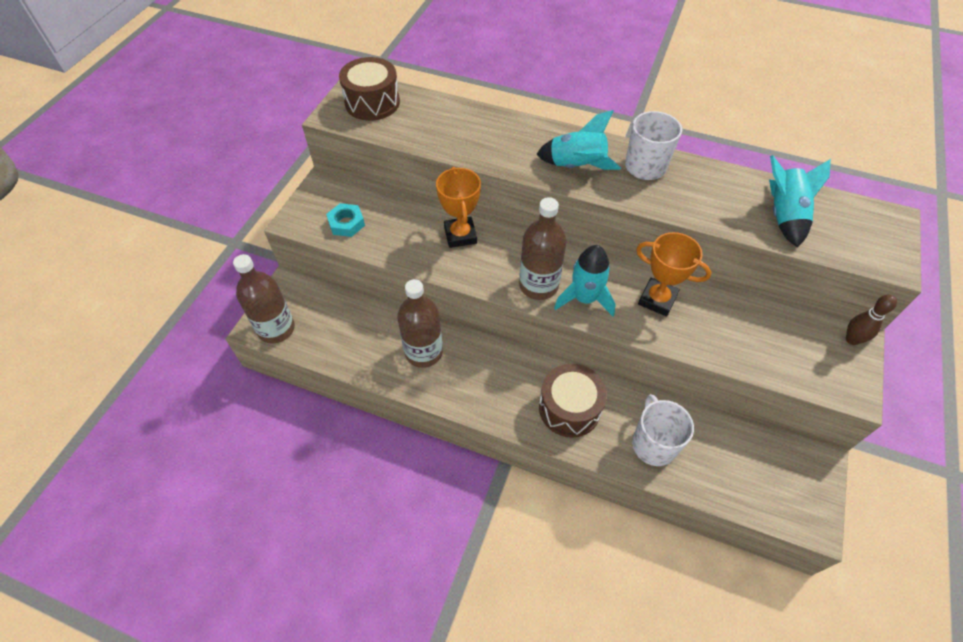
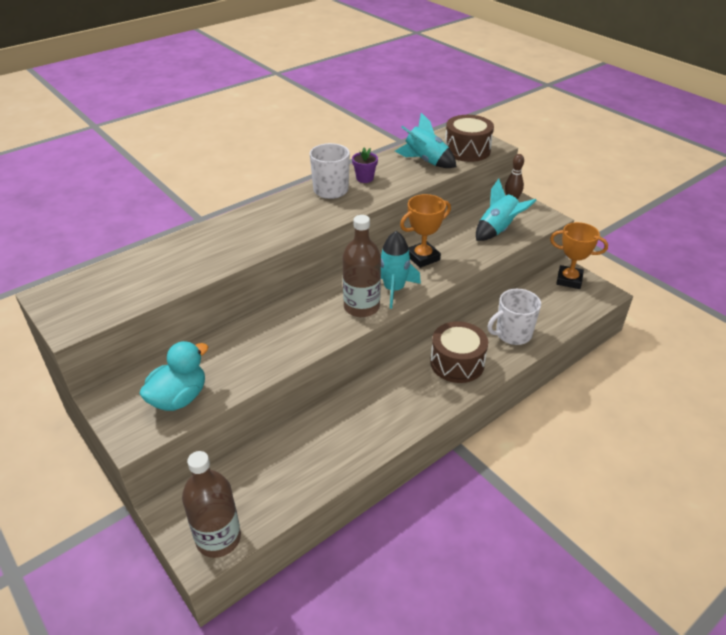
camera: 60 degrees left, 15 degrees down
turquoise nut [326,203,365,237] -> turquoise duck [139,341,208,411]
brown drum [339,57,400,121] -> brown drum moved to [445,115,494,162]
brown bottle [397,279,443,368] -> none
orange trophy [436,167,481,248] -> orange trophy moved to [550,222,608,289]
turquoise rocket [536,110,621,170] -> turquoise rocket moved to [476,179,537,241]
white mug [632,394,694,466] -> white mug turned 45 degrees counterclockwise [488,289,541,345]
none -> purple flower pot [352,148,378,183]

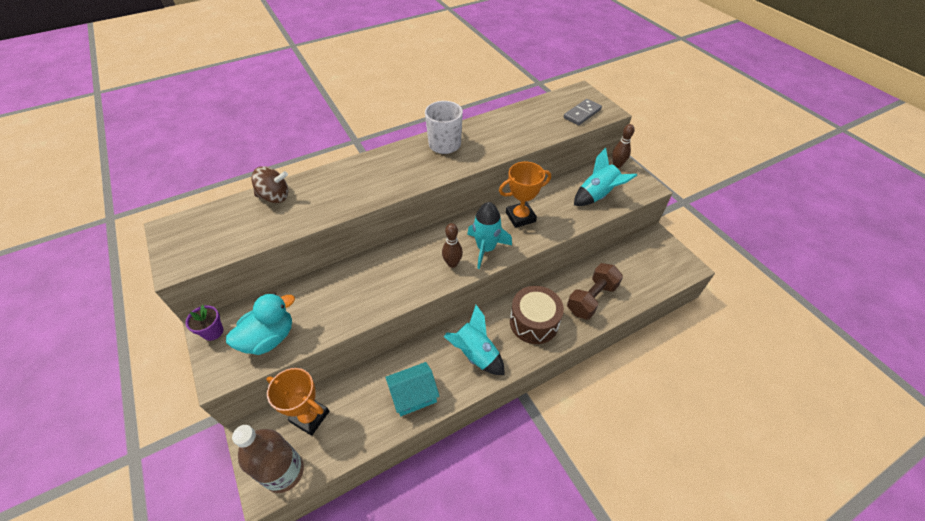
camera: 10 degrees right, 10 degrees up
brown bottle [343,215,381,317] -> brown bowling pin [442,223,463,268]
purple flower pot [352,148,378,183] -> purple flower pot moved to [185,305,224,341]
turquoise rocket [395,113,457,168] -> turquoise rocket moved to [444,305,504,375]
brown drum [445,115,494,162] -> grey domino [564,99,602,125]
white mug [488,289,541,345] -> brown dumbbell [567,263,623,320]
orange trophy [550,222,608,289] -> orange trophy moved to [266,368,330,436]
none -> brown spinning top [251,166,288,203]
none -> turquoise house [385,362,440,416]

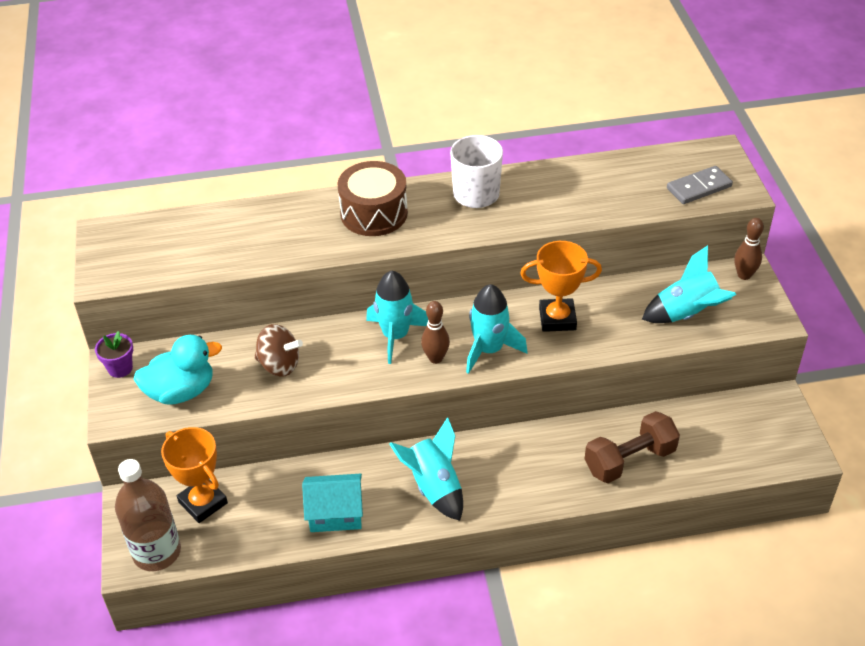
camera: 20 degrees right, 5 degrees down
brown spinning top [251,166,288,203] -> brown spinning top moved to [254,324,303,377]
brown drum [510,286,564,344] -> brown drum moved to [338,161,408,236]
none -> turquoise rocket [366,271,428,364]

